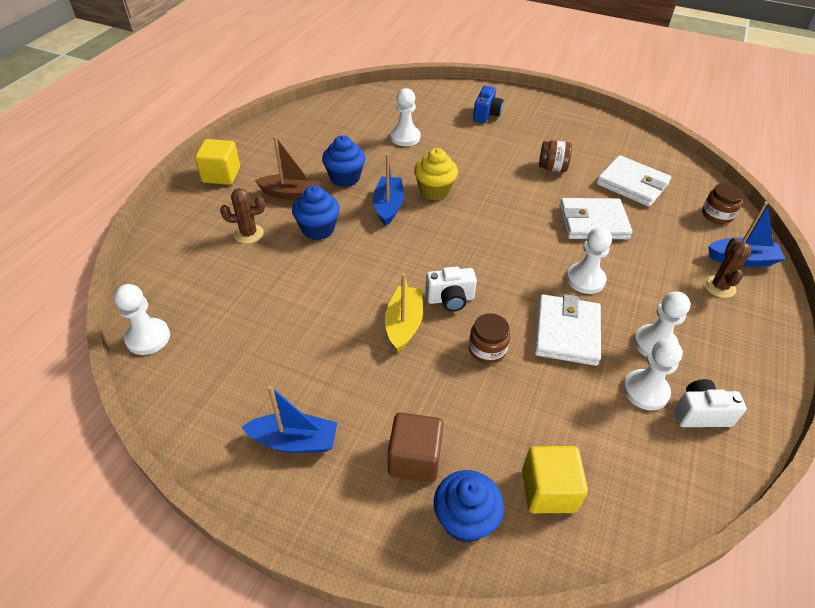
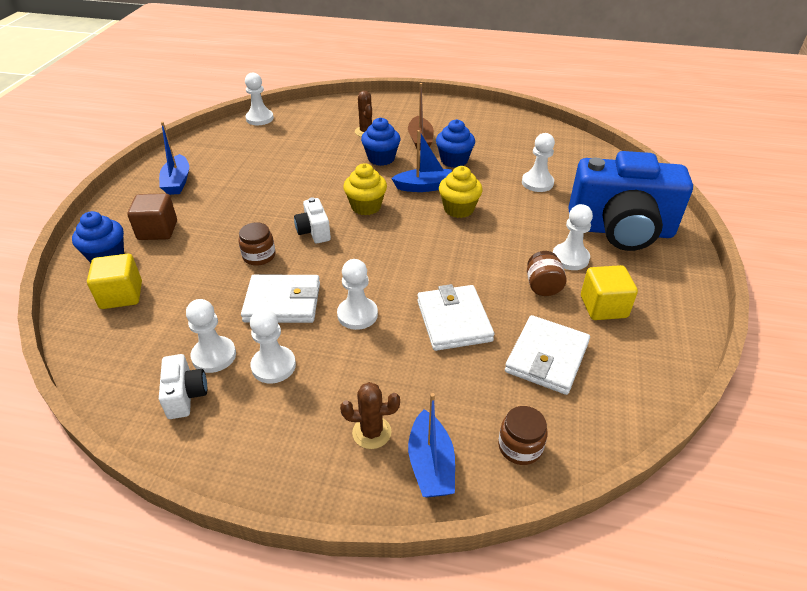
camera: 80 degrees right, 5 degrees down
yellow cube [195,139,240,185] -> yellow cube moved to [581,265,638,320]
yellow boat [385,273,423,352] -> none
blue camera [473,86,504,123] -> blue camera [568,151,693,251], size x2.45
none -> yellow cupcake [343,163,387,215]
none -> white pawn [553,204,593,270]

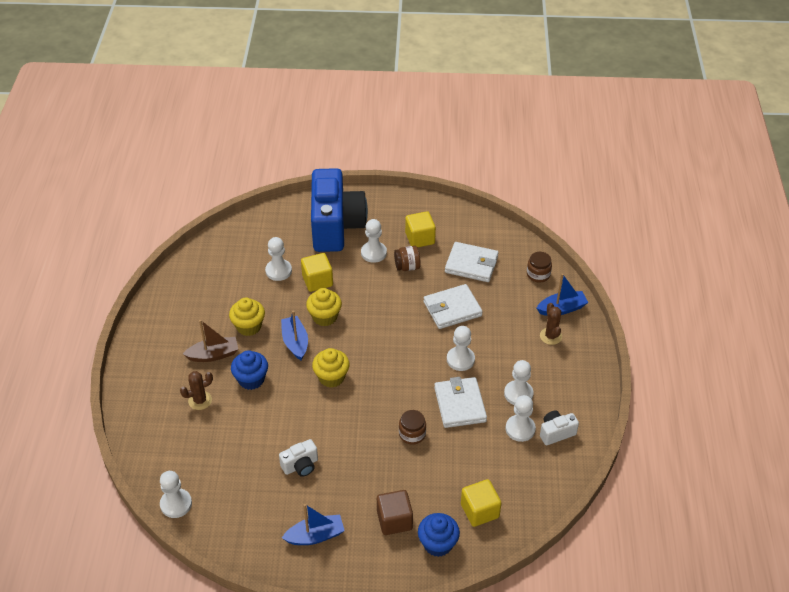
camera: 100 degrees left, 5 degrees up
white camera [294,197,331,243] -> white camera moved to [279,439,318,477]
blue cupcake [436,119,475,168] -> yellow cupcake [229,297,265,336]
none -> yellow cube [301,253,333,292]

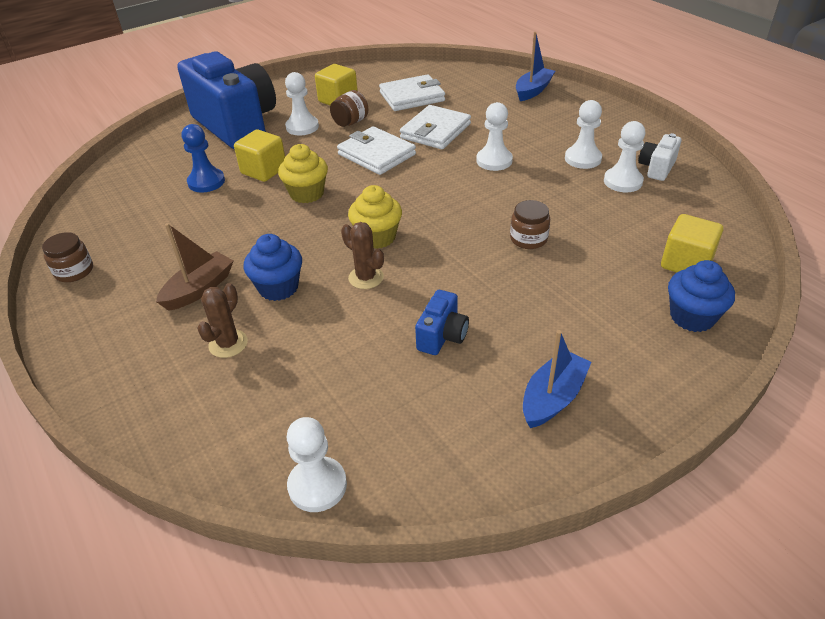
camera: 35 degrees left, 5 degrees down
yellow cupcake [229,297,265,336] -> none
white pawn [265,237,292,281] -> blue pawn [182,124,225,193]
white camera [279,439,318,477] -> blue camera [415,290,469,355]
blue boat [281,311,308,360] -> none
brown cube [377,490,413,535] -> none
white wallet [434,377,487,428] -> white wallet moved to [337,126,416,175]
brown jar [527,252,552,282] -> brown jar moved to [42,232,93,282]
brown cactus [540,303,562,345] -> brown cactus moved to [341,222,384,289]

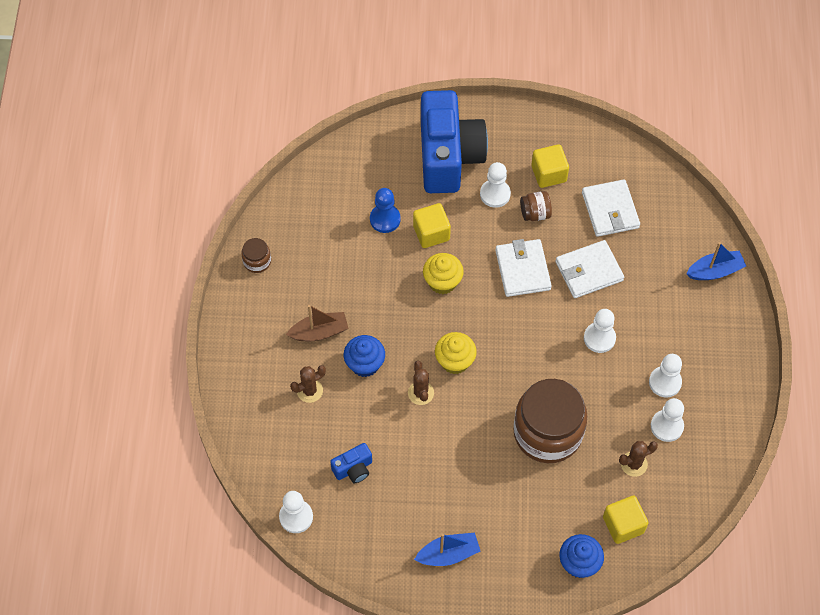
camera: 35 degrees right, 20 degrees up
white wallet [379,74,445,111] -> white wallet turned 60 degrees clockwise [582,179,640,237]
blue camera [415,290,469,355] -> blue camera moved to [330,443,372,483]
brown jar [510,200,550,249] -> brown jar [514,379,588,463], size x2.34
white camera [639,133,681,181] -> none
none -> brown cactus [619,441,658,477]

